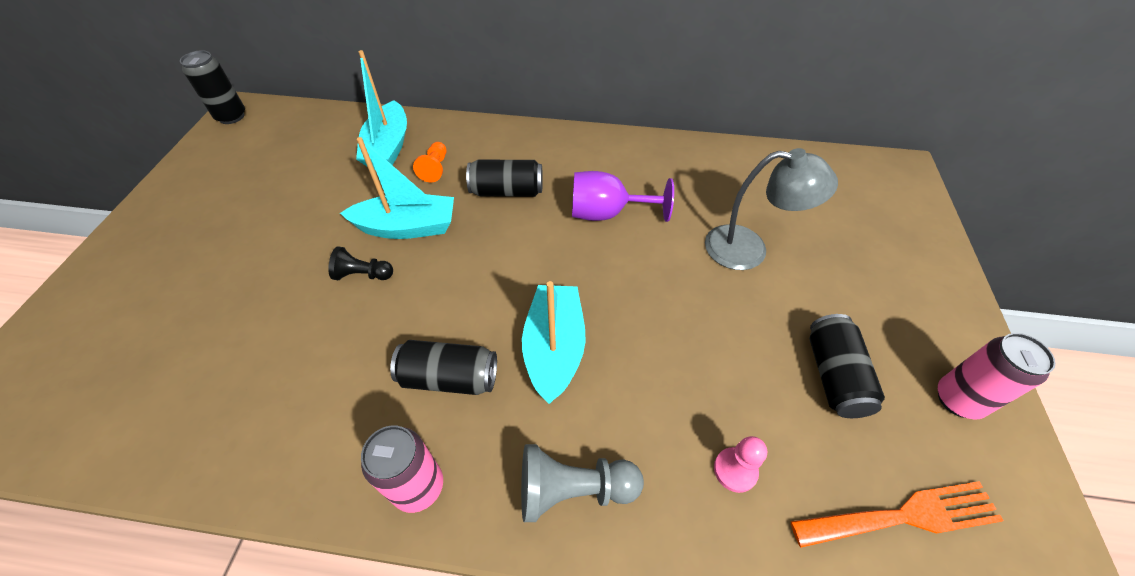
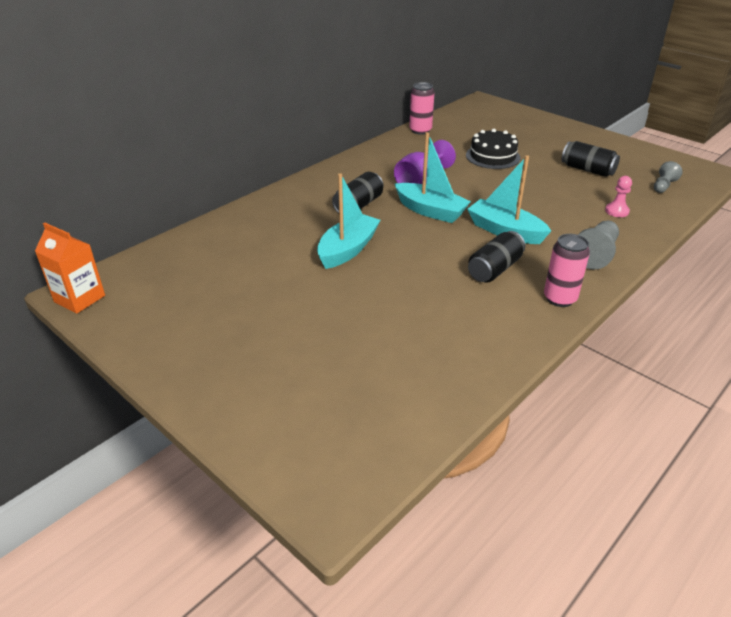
camera: 55 degrees left, 15 degrees down
black can [180,50,245,124] -> orange carton [35,223,105,314]
black pawn [328,246,393,280] -> none
turquoise boat [356,50,407,170] -> turquoise boat moved to [395,132,471,223]
orange pawn [413,142,447,183] -> none
grey lamp [705,148,838,270] -> black cake [466,129,521,169]
orange fork [791,482,1004,548] -> grey pawn [654,161,683,193]
pink can [938,333,1056,419] -> pink can moved to [409,82,435,135]

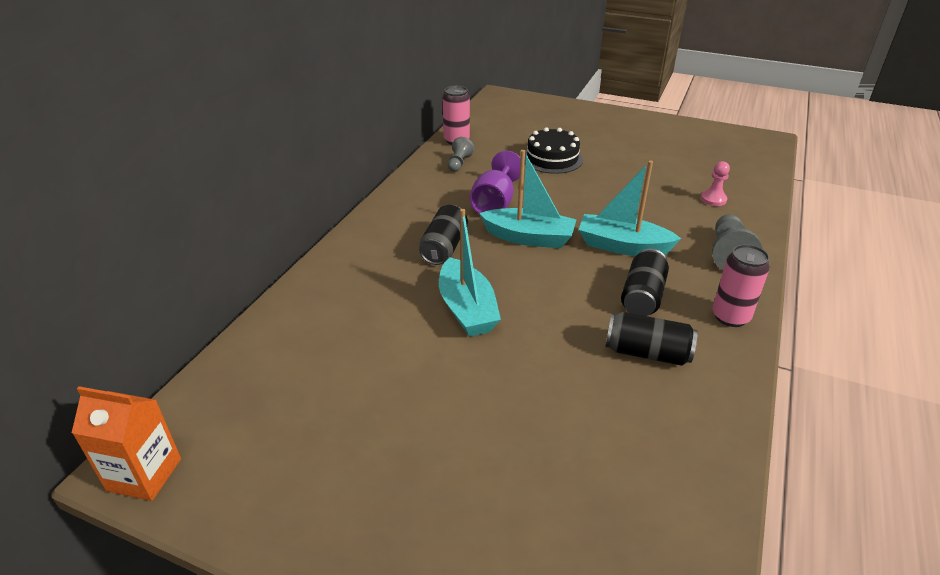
camera: 20 degrees left, 0 degrees up
turquoise boat [317,173,381,269] -> turquoise boat turned 150 degrees clockwise [439,209,501,337]
black can [562,141,620,177] -> black can moved to [606,312,698,366]
grey pawn [654,161,683,193] -> grey pawn moved to [448,137,474,172]

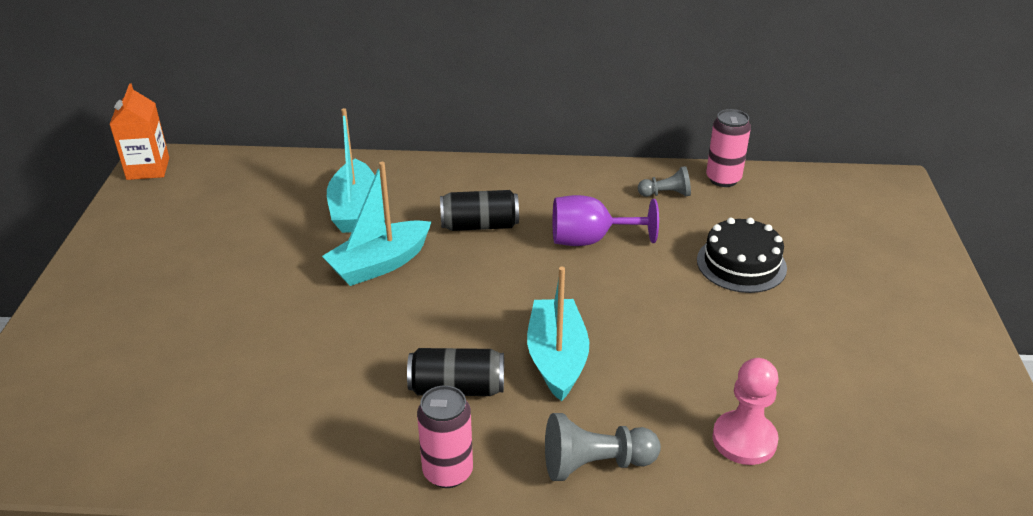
camera: 70 degrees right, 0 degrees up
turquoise boat [479,150,577,248] -> turquoise boat moved to [327,108,375,233]
black can [606,312,698,366] -> none
pink pawn [701,161,730,206] -> pink pawn [712,358,779,465], size x1.58

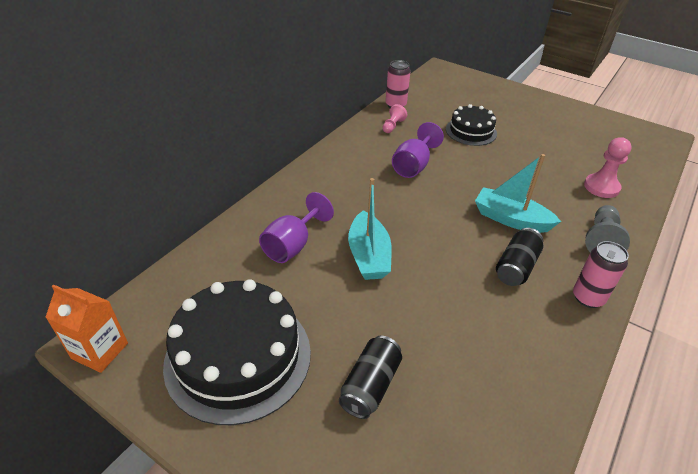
camera: 60 degrees left, 5 degrees up
turquoise boat [327,108,375,233] -> purple goblet [259,192,334,263]
black can [440,190,519,231] -> black can moved to [339,335,402,419]
grey pawn [638,166,691,197] -> pink pawn [382,104,407,133]
none -> black cake [163,279,311,425]

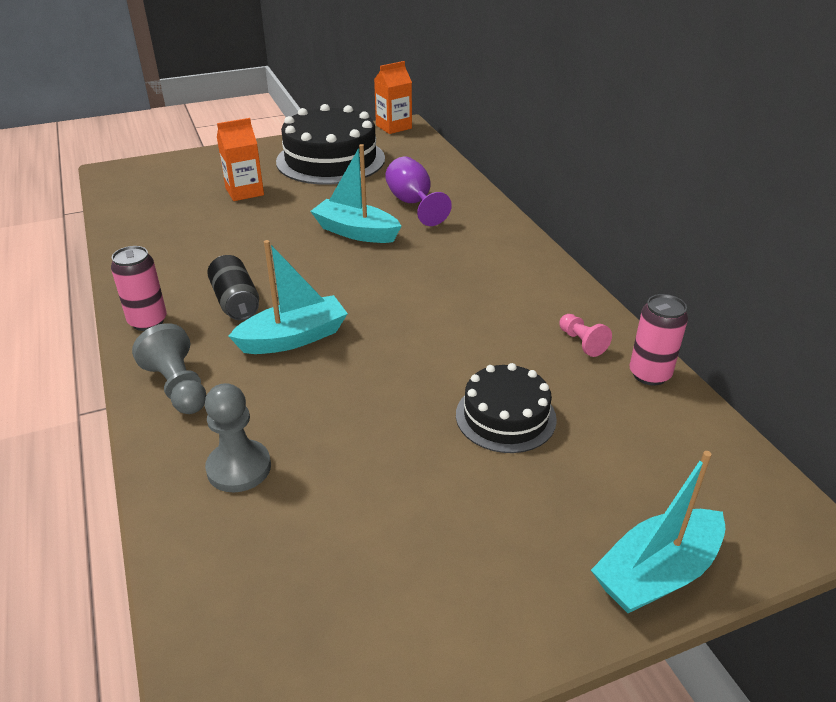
camera: 125 degrees right, 5 degrees down
black can [339,335,402,419] -> orange carton [217,118,264,201]
purple goblet [392,122,444,178] -> none
pink pawn [584,137,632,198] -> grey pawn [205,383,271,492]
none -> turquoise boat [591,451,725,613]

